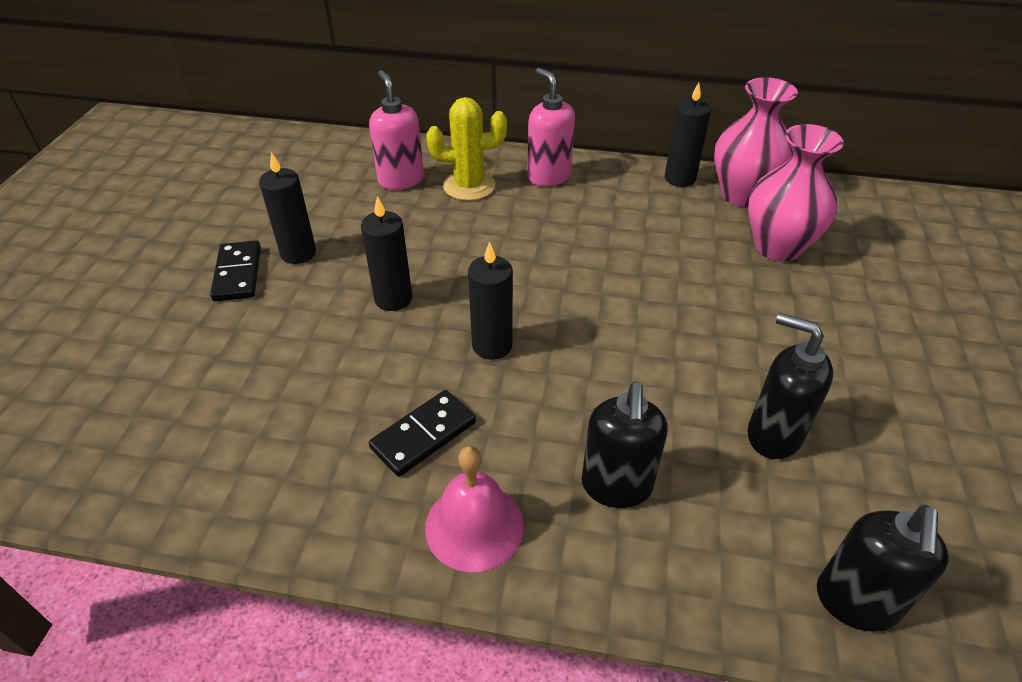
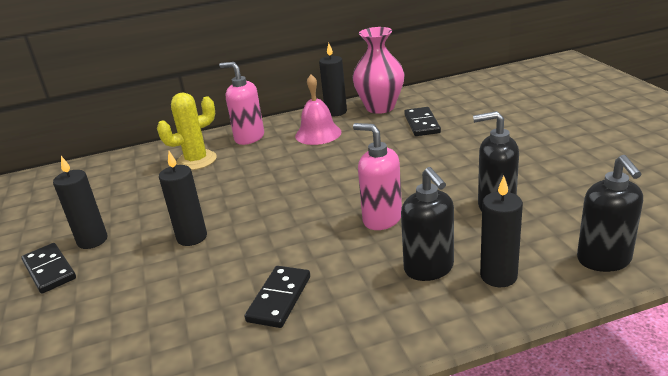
camera: 25 degrees left, 15 degrees down
pink soap dispenser [369,70,424,190] -> pink soap dispenser moved to [353,123,402,230]
pink bell [425,446,524,572] -> pink bell moved to [295,74,342,145]
black candle [468,242,513,360] -> black candle moved to [480,176,523,287]
pink vase [748,124,844,262] -> black domino [404,107,441,136]

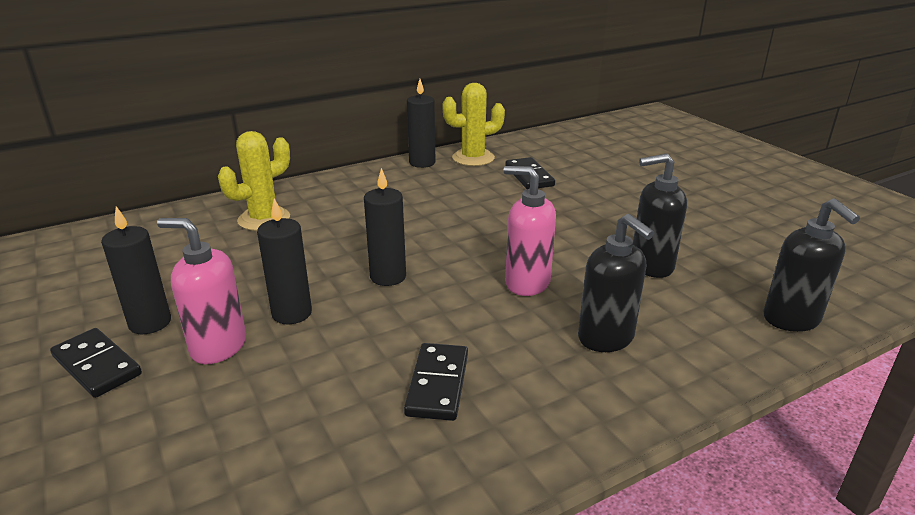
camera: 15 degrees left, 0 degrees up
pink soap dispenser [219,62,264,145] -> pink soap dispenser moved to [157,218,246,364]
pink bell [295,74,342,145] -> none
pink vase [352,27,405,114] -> yellow cactus [442,83,505,166]
black candle [480,176,523,287] -> black candle moved to [364,168,406,286]

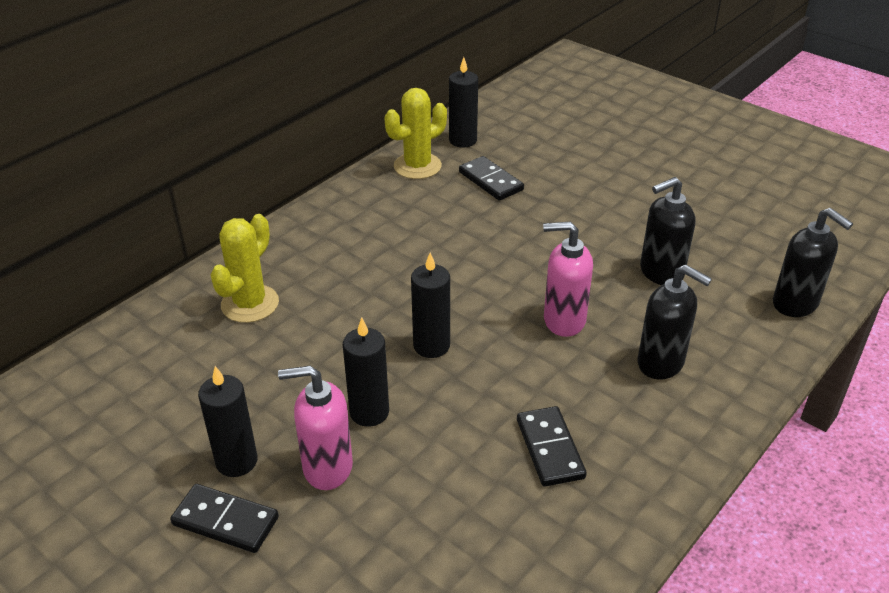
camera: 20 degrees left, 10 degrees up
black candle [407,79,436,168] -> black candle moved to [449,57,478,148]

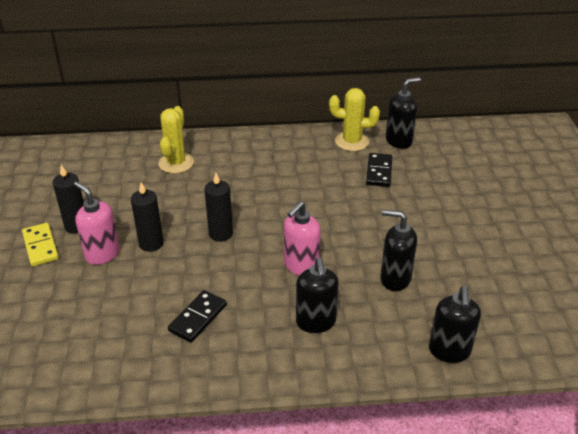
camera: 45 degrees right, 0 degrees up
black domino [170,484,279,553] -> yellow domino [22,223,59,266]
yellow cactus [210,214,279,323] -> yellow cactus turned 60 degrees counterclockwise [158,106,194,173]
black candle [449,57,478,148] -> black soap dispenser [386,77,421,149]
pink soap dispenser [543,221,593,337] -> pink soap dispenser turned 105 degrees counterclockwise [284,201,321,276]

